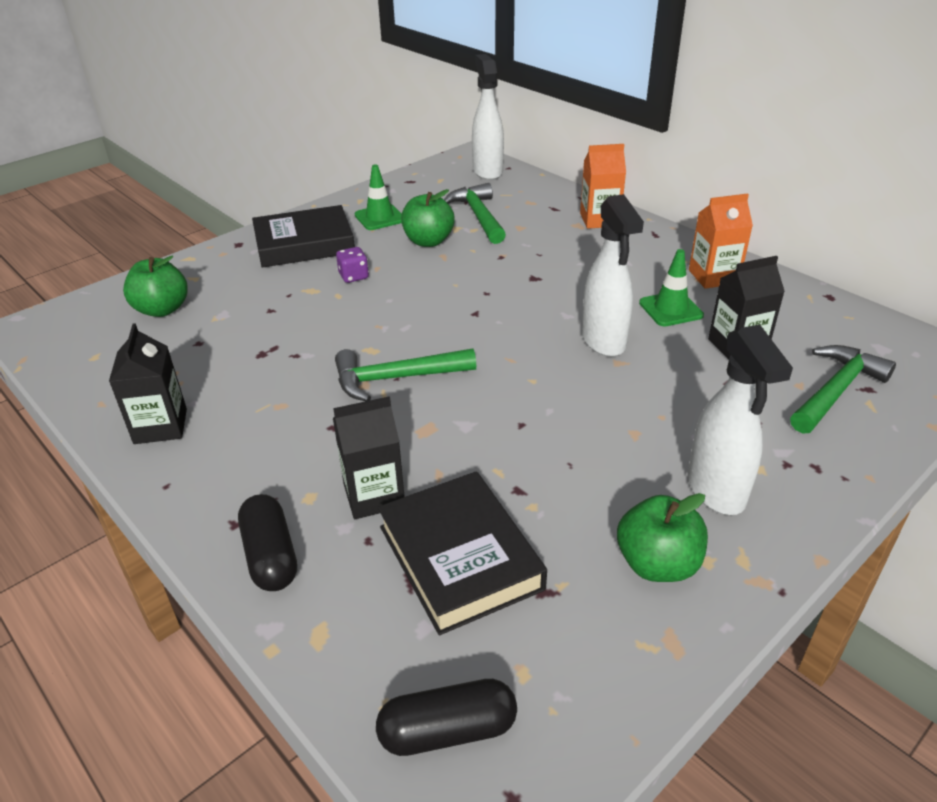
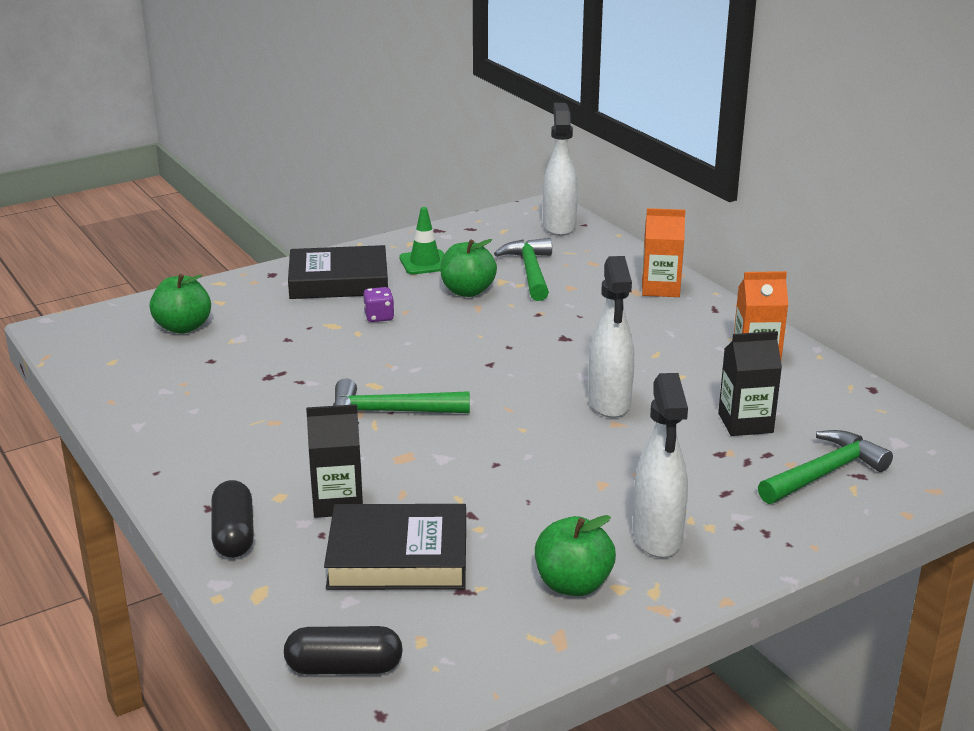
camera: 10 degrees right, 10 degrees down
black carton [109,323,187,444] -> none
black book [378,471,547,635] -> black book turned 75 degrees counterclockwise [324,504,466,590]
green traffic cone [639,249,704,326] -> none

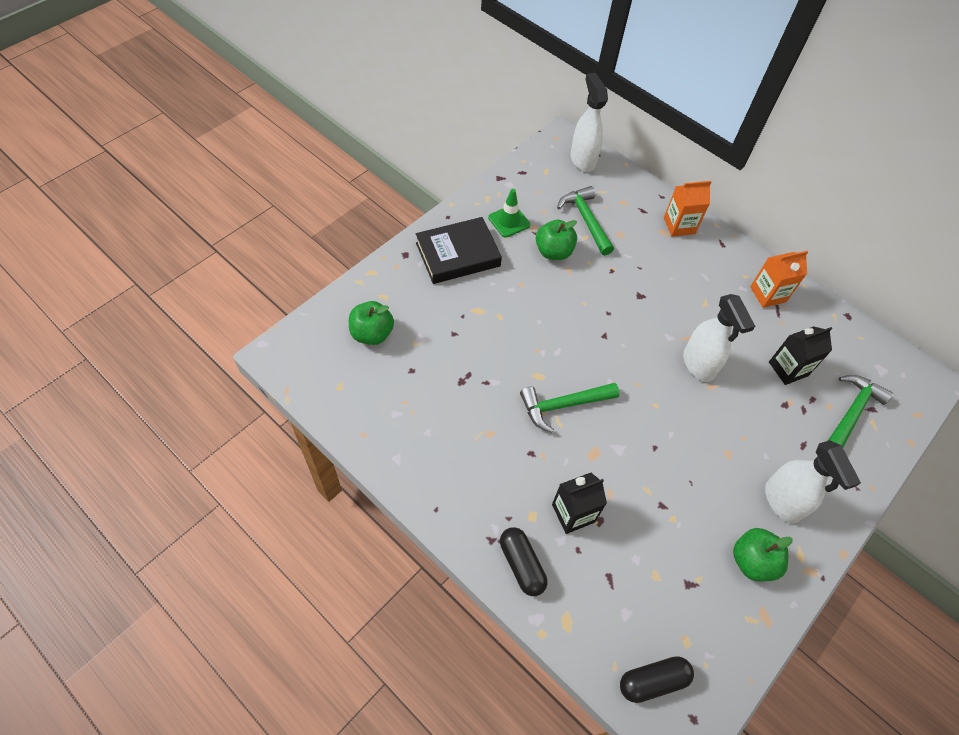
camera: 20 degrees left, 30 degrees up
black book [324,504,466,590] -> none
purple dice [364,287,395,322] -> none

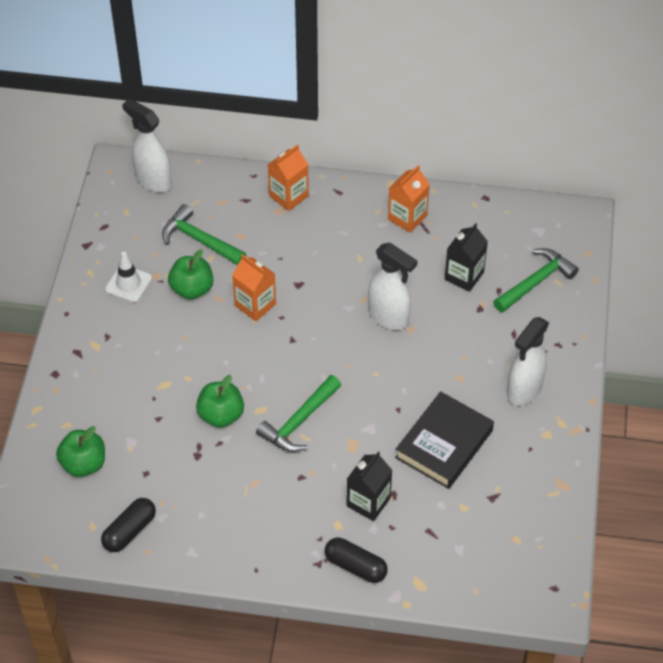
camera: 30 degrees left, 5 degrees down
black book [416,217,502,284] -> black book moved to [395,391,494,489]
green traffic cone [488,189,530,238] -> white traffic cone [105,252,152,302]
black capsule [620,656,694,703] -> black capsule moved to [101,498,156,552]
green apple [733,528,793,582] -> green apple moved to [196,375,244,428]
white spray bottle [765,440,861,523] -> white spray bottle turned 90 degrees clockwise [507,317,549,406]
green hammer [828,375,893,447] -> green hammer turned 45 degrees clockwise [493,248,579,313]
none -> orange carton [232,254,276,321]

